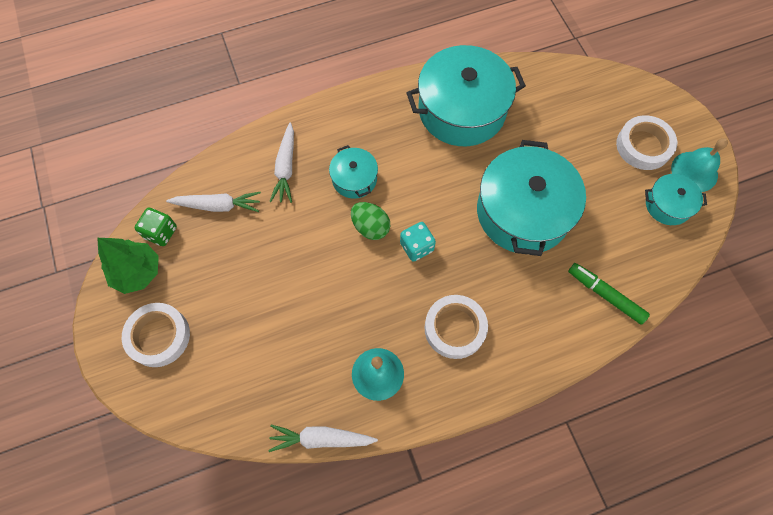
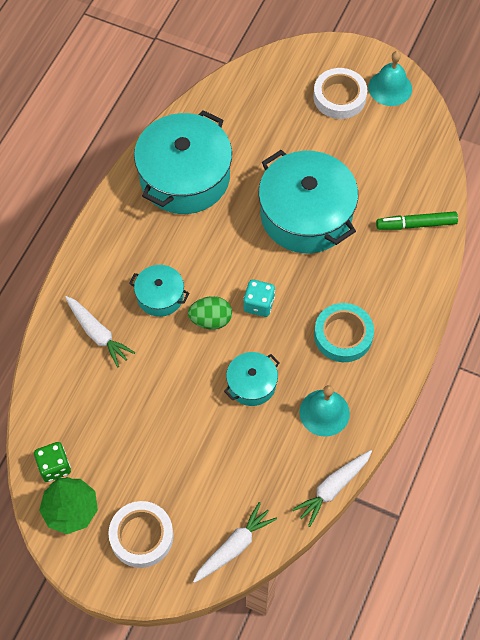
camera: 45 degrees left, 5 degrees down
white carrot [166,192,261,212] -> white carrot moved to [193,502,277,583]
white tape [424,295,488,359] -> turquoise tape [314,303,374,362]
turquoise pot [645,174,707,225] -> turquoise pot moved to [224,352,280,406]

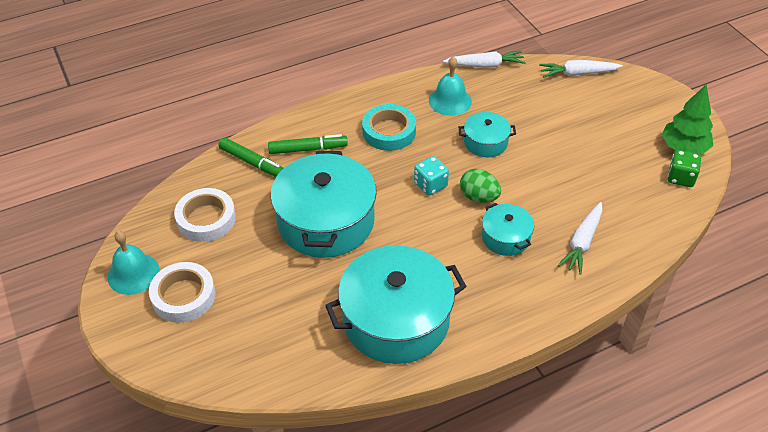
camera: 140 degrees left, 15 degrees down
white carrot [65,296,135,367] -> white carrot turned 150 degrees counterclockwise [558,202,602,275]
white tape [108,501,173,568] -> white tape moved to [174,188,236,242]
none -> green marker [268,134,348,154]

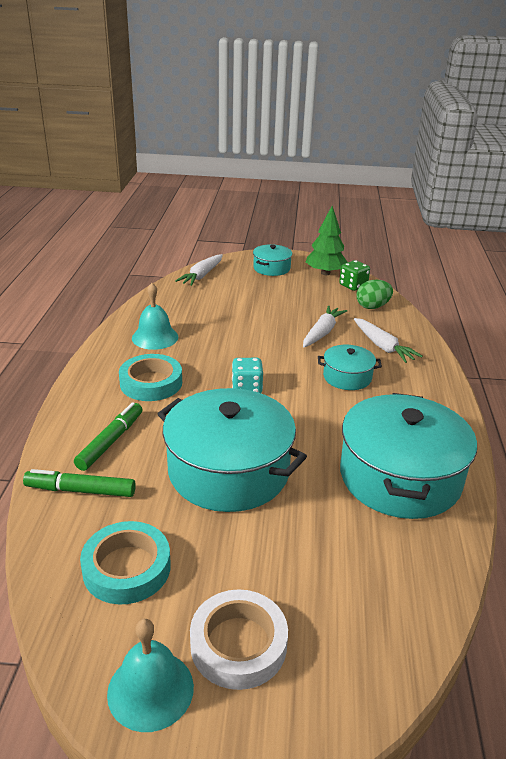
camera: 60 degrees left, 15 degrees down
white tape [174,188,236,242] -> turquoise tape [80,521,171,604]
green marker [218,137,283,177] -> green marker turned 150 degrees counterclockwise [23,469,136,497]
white carrot [443,51,526,68] -> white carrot moved to [303,306,347,347]
turquoise pot [458,112,516,157] -> turquoise pot moved to [253,244,292,276]
green egg [460,169,501,203] -> green egg moved to [356,280,393,309]

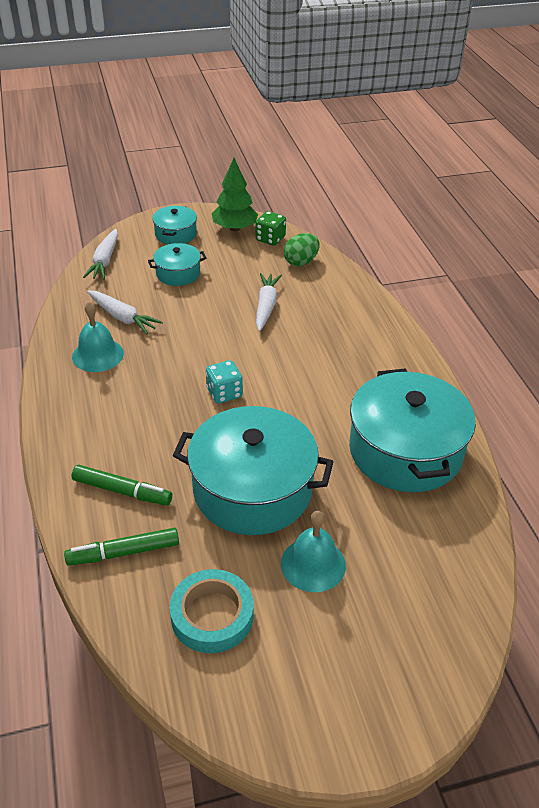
camera: 20 degrees left, 10 degrees up
green marker [74,402,143,471] -> green marker turned 105 degrees clockwise [71,465,172,506]
turquoise bell [107,619,194,732] -> turquoise bell moved to [281,511,346,592]
turquoise tape [119,354,182,401] -> none
white tape [190,589,288,690] -> none
turquoise pot [318,345,382,390] -> turquoise pot moved to [148,243,206,286]
white carrot [354,318,423,363] -> white carrot moved to [87,291,163,334]

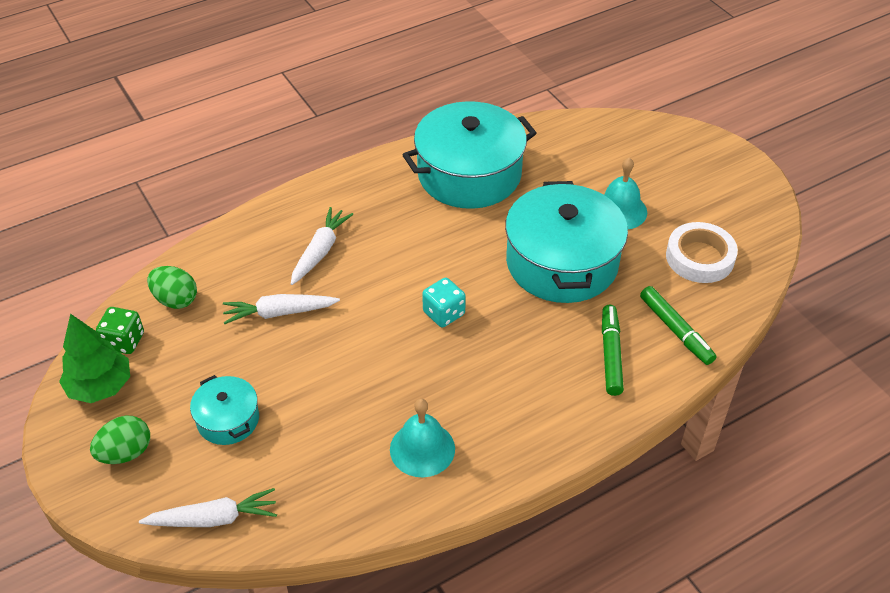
camera: 105 degrees left, 5 degrees up
white carrot [87,291,163,334] -> white carrot moved to [291,207,353,285]
turquoise pot [152,206,197,244] -> green egg [90,416,150,464]
turquoise tape [170,569,254,653] -> white tape [666,222,738,283]

